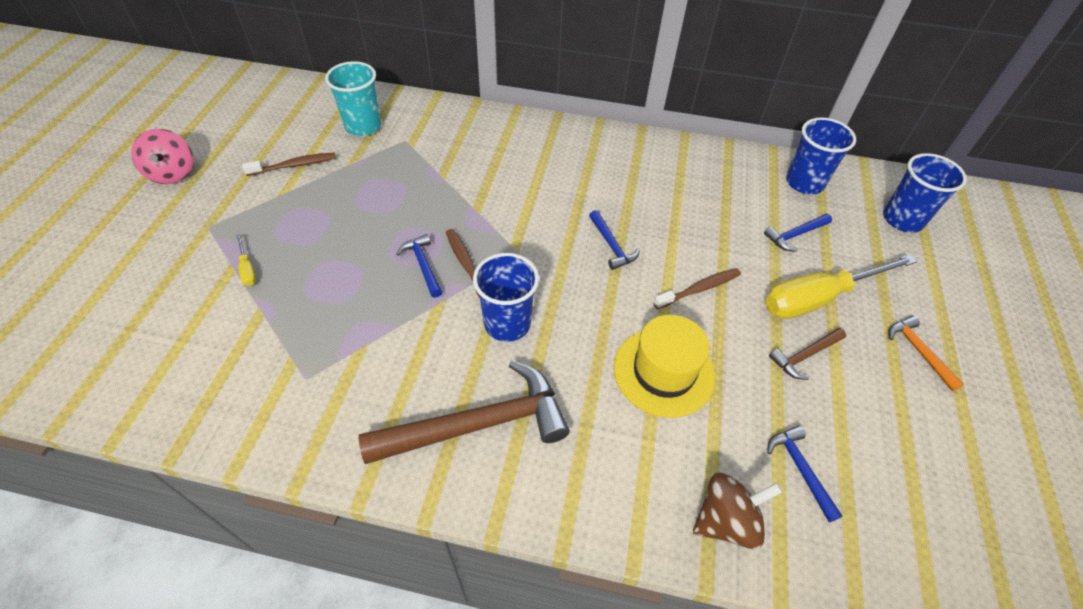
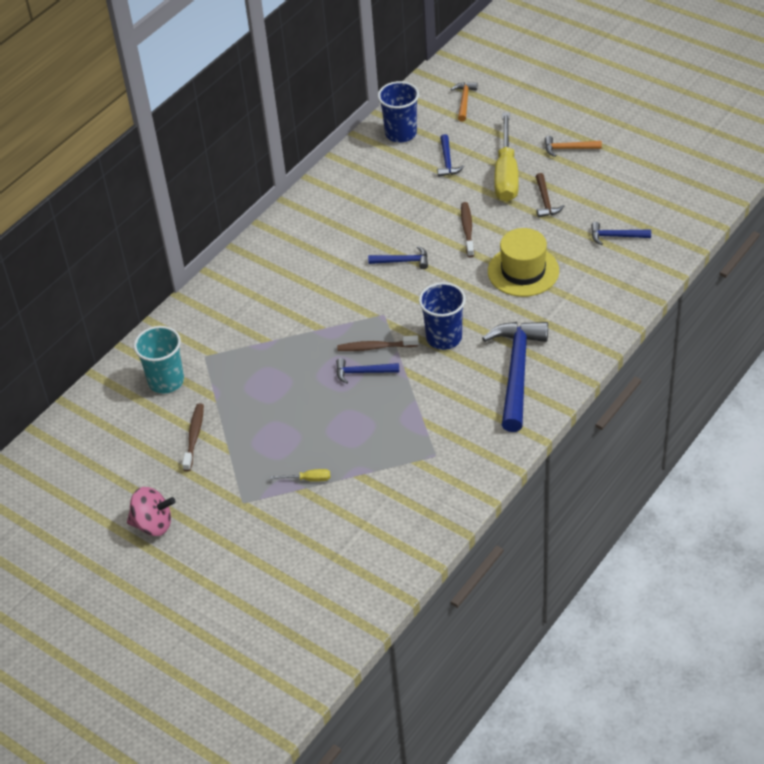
camera: 60 degrees left, 5 degrees down
brown hammer [359,360,570,464] -> blue hammer [482,322,548,432]
brown spinning top [693,473,783,549] -> none
blue cup [883,153,967,233] -> orange hammer [451,82,477,121]

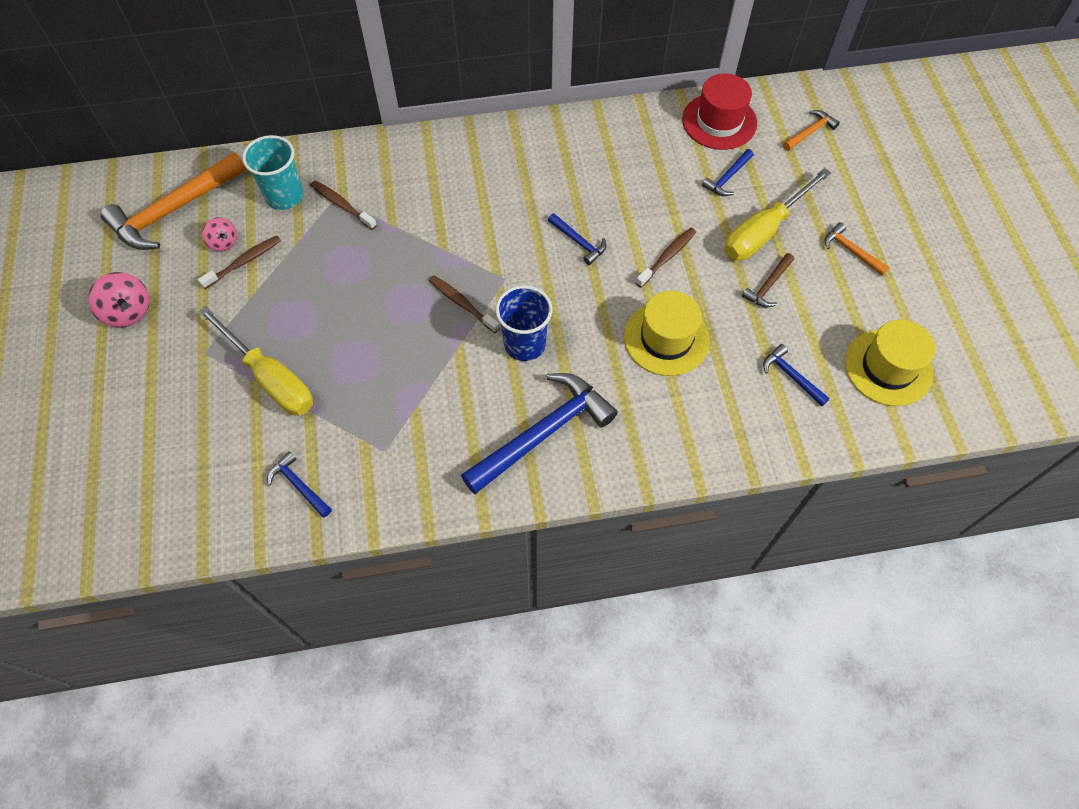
camera: 40 degrees right, 15 degrees up
yellow screwdriver [270,469,330,481] -> yellow screwdriver [198,306,313,416], size x2.45
blue hammer [336,358,399,384] -> blue hammer moved to [267,451,332,517]
blue cup [378,81,419,143] -> red hat [682,73,757,150]
none -> orange hammer [100,152,246,250]
none -> pink spinning top [202,217,237,252]
none -> brown toothbrush [311,180,377,230]
none -> yellow hat [845,320,935,406]

